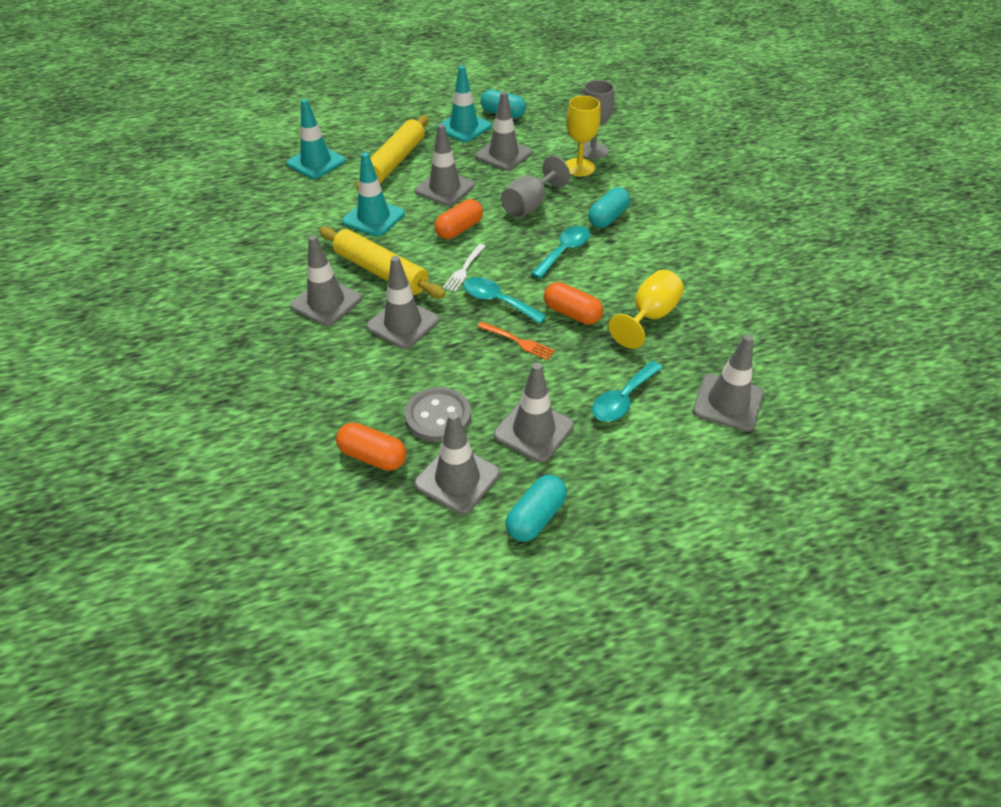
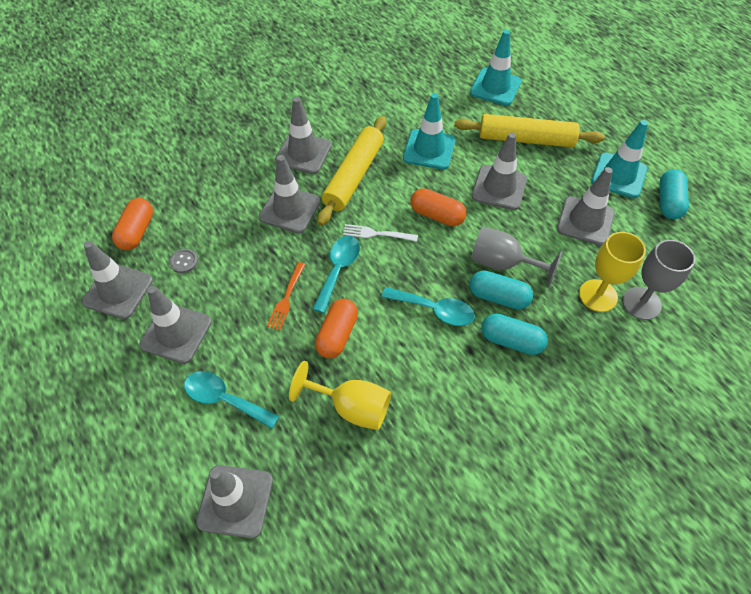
camera: 75 degrees right, 10 degrees up
grey button [405,387,471,442] -> grey button [169,249,198,273], size x0.50
turquoise capsule [505,475,567,541] -> turquoise capsule moved to [469,270,533,310]

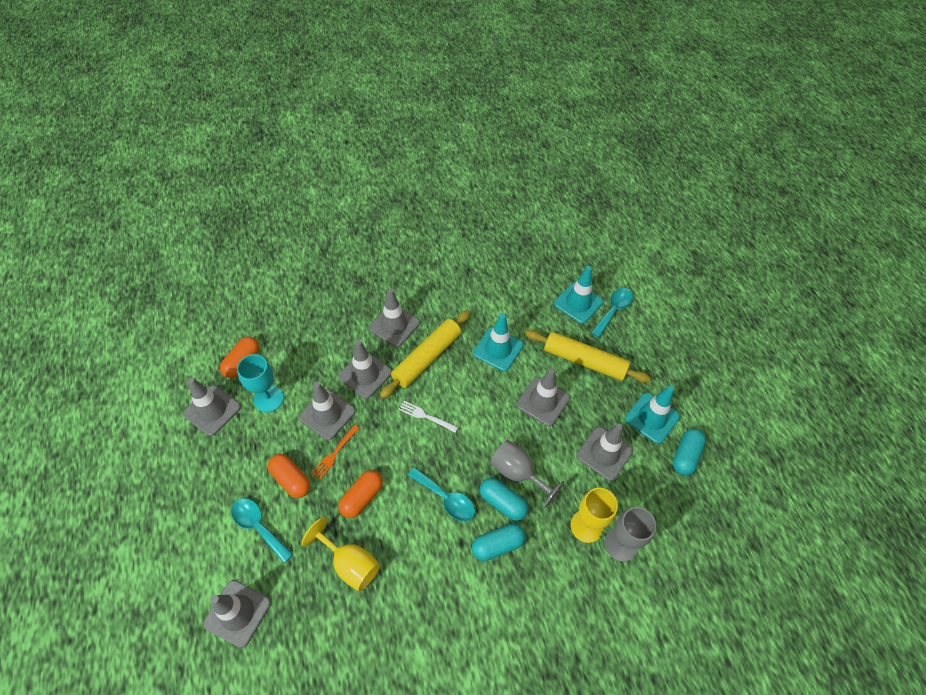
camera: 15 degrees right, 0 degrees up
grey traffic cone [139,286,212,364] -> grey traffic cone moved to [299,382,355,440]
grey button [169,249,198,273] -> turquoise goblet [237,354,284,412]
turquoise spoon [313,236,360,313] -> turquoise spoon moved to [591,288,633,338]
orange capsule [411,188,466,226] -> orange capsule moved to [268,454,310,498]
turquoise capsule [481,313,548,355] -> turquoise capsule turned 60 degrees counterclockwise [472,524,525,561]

